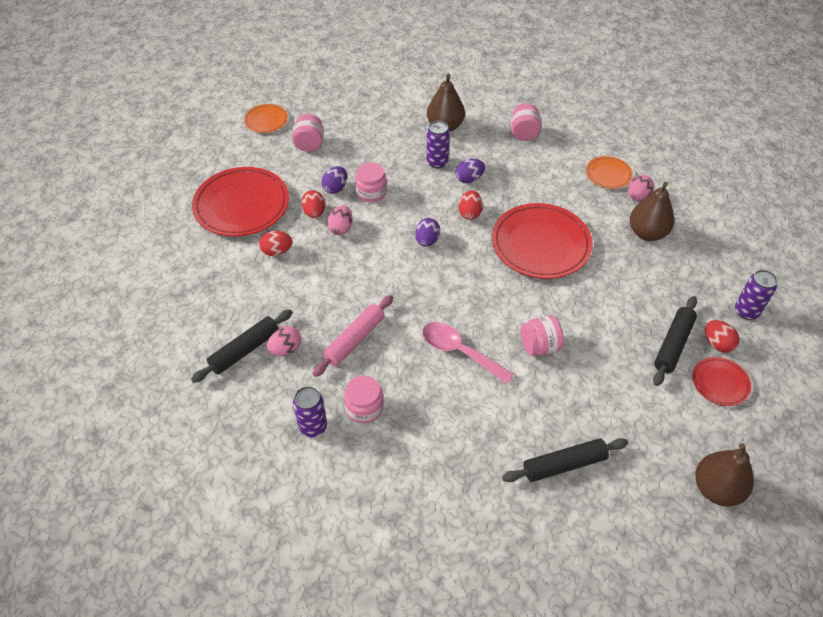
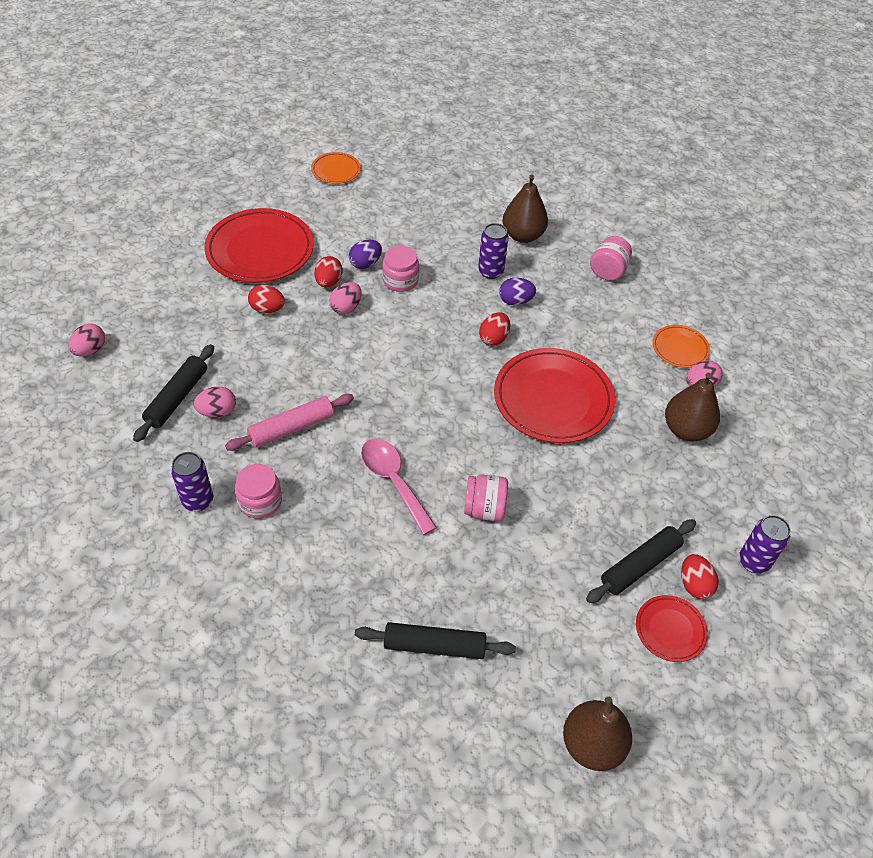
camera: 20 degrees right, 0 degrees up
black rolling pin [191,309,293,383] -> black rolling pin turned 45 degrees counterclockwise [133,344,214,442]
pink jar [292,114,324,152] -> none
purple egg [415,218,440,247] -> none
none -> pink egg [68,323,105,356]

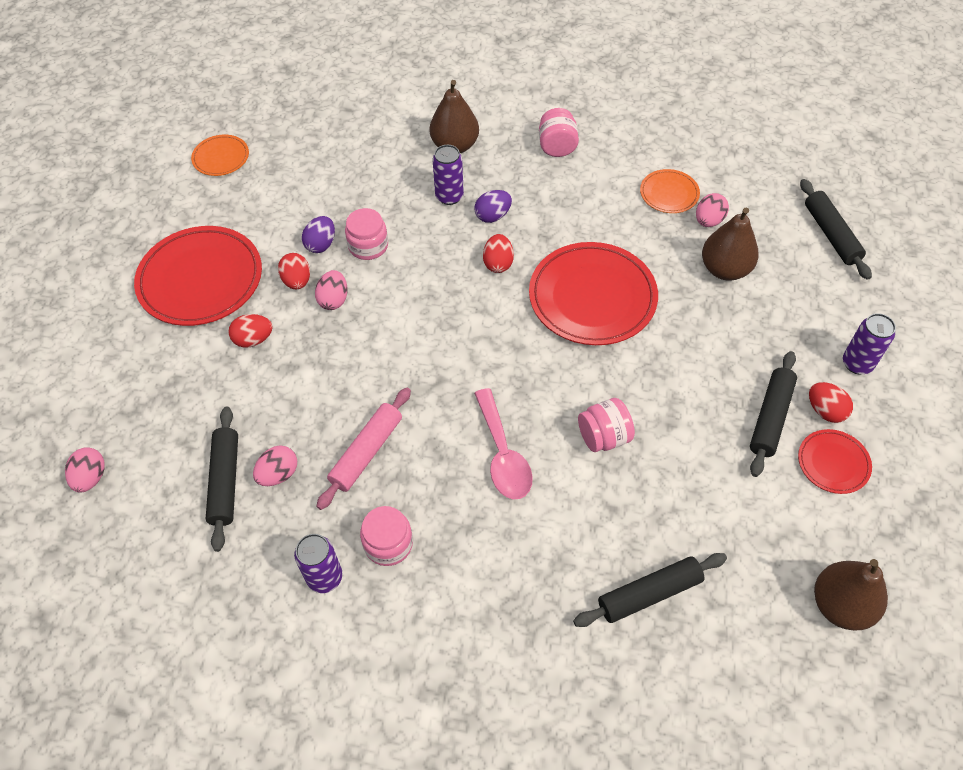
camera: 25 degrees left, 5 degrees up
pink spoon [361,439,437,535] -> pink spoon turned 135 degrees counterclockwise [474,388,533,499]
none -> black rolling pin [800,179,872,280]

